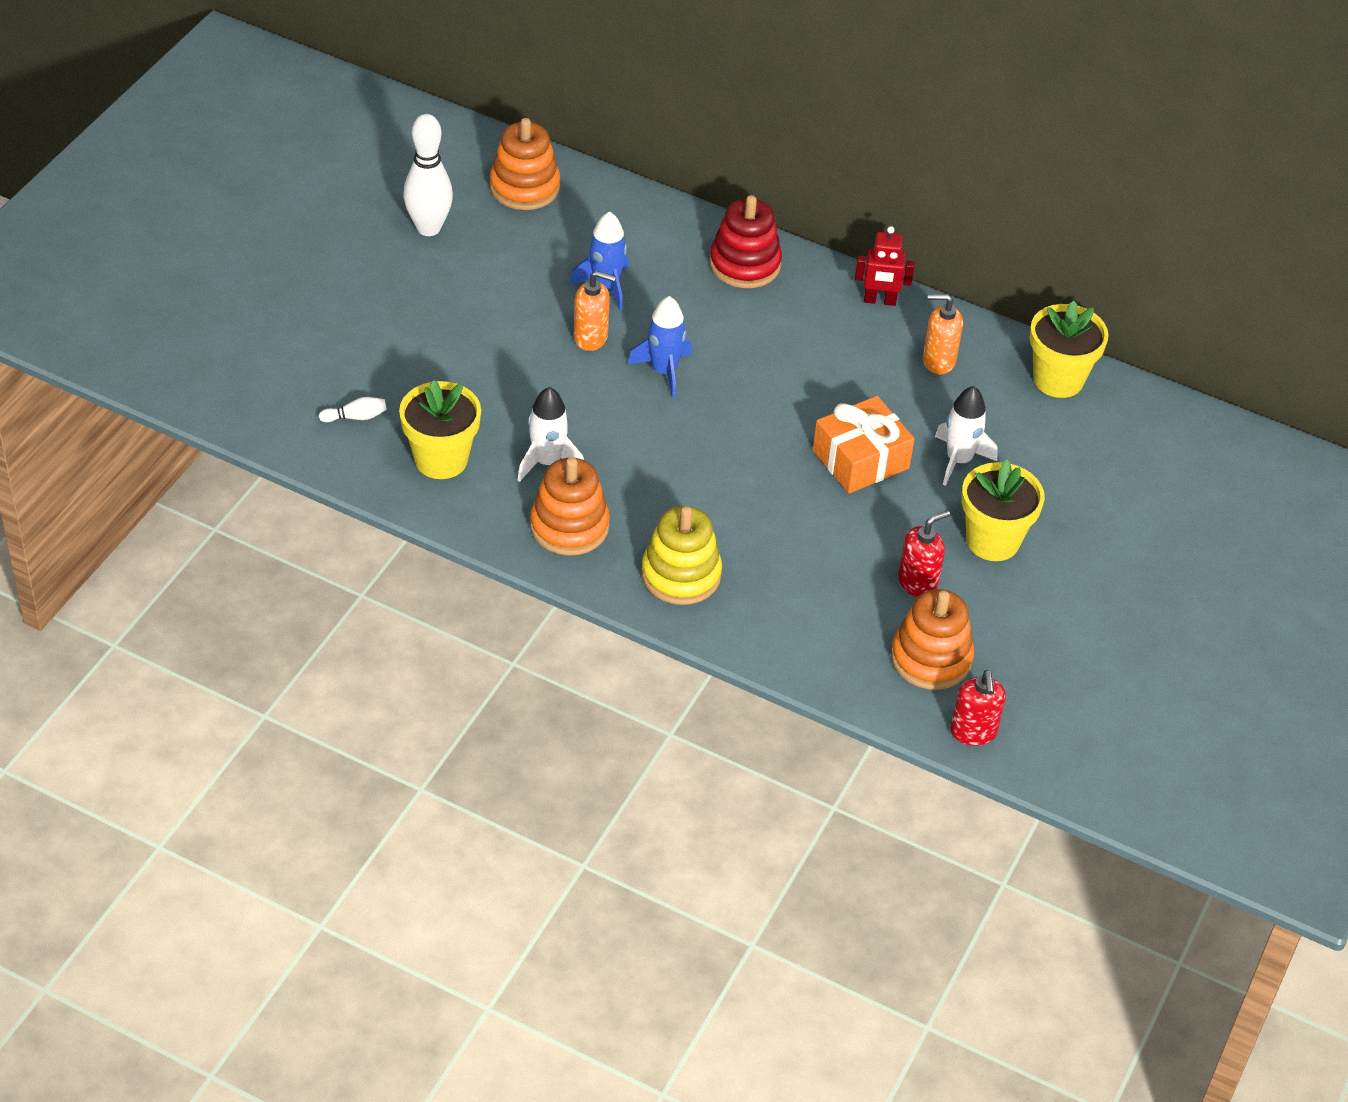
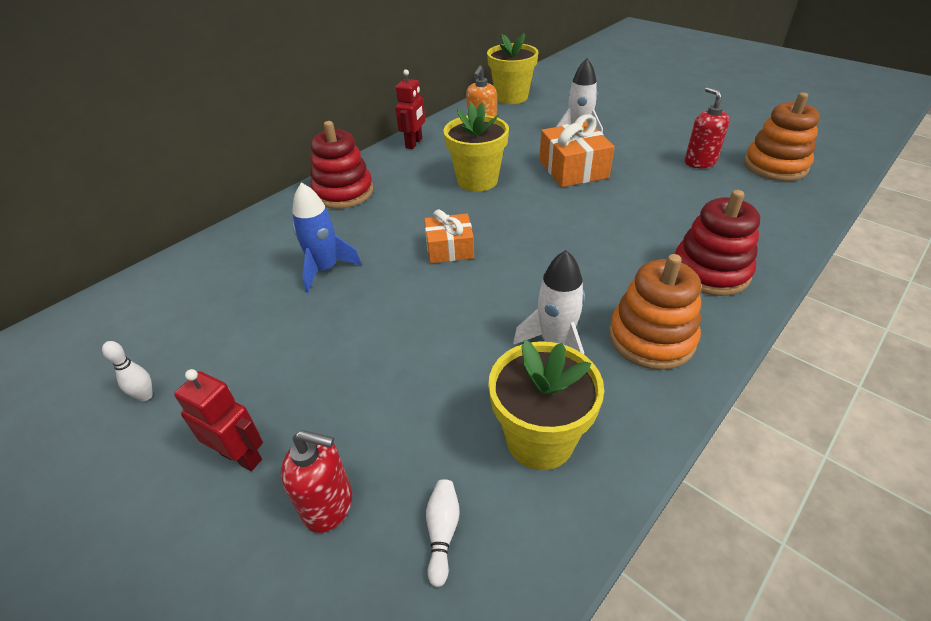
camera: 70 degrees left, 5 degrees down
white bowling pin [403,114,453,236] -> white bowling pin [102,341,153,401], size x0.44
orange stacking toy [490,118,560,210] -> none
orange soap dispenser [574,271,616,351] -> none
blue rocket [628,296,692,398] -> orange gift [424,209,474,263]
yellow stacking toy [641,506,722,605] -> red stacking toy [675,190,760,296]
red soap dispenser [950,670,1006,746] -> red soap dispenser moved to [281,430,352,533]
yellow flower pot [961,459,1045,561] -> yellow flower pot moved to [443,103,509,192]
none -> red robot [174,369,263,471]

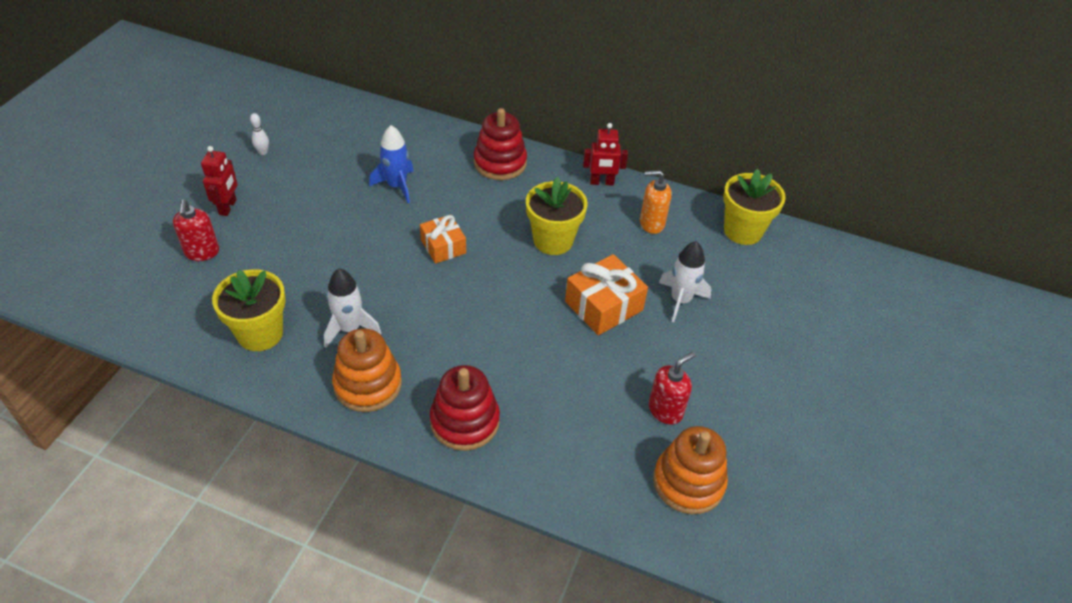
camera: 65 degrees right, 5 degrees up
white bowling pin [426,479,460,587] -> none

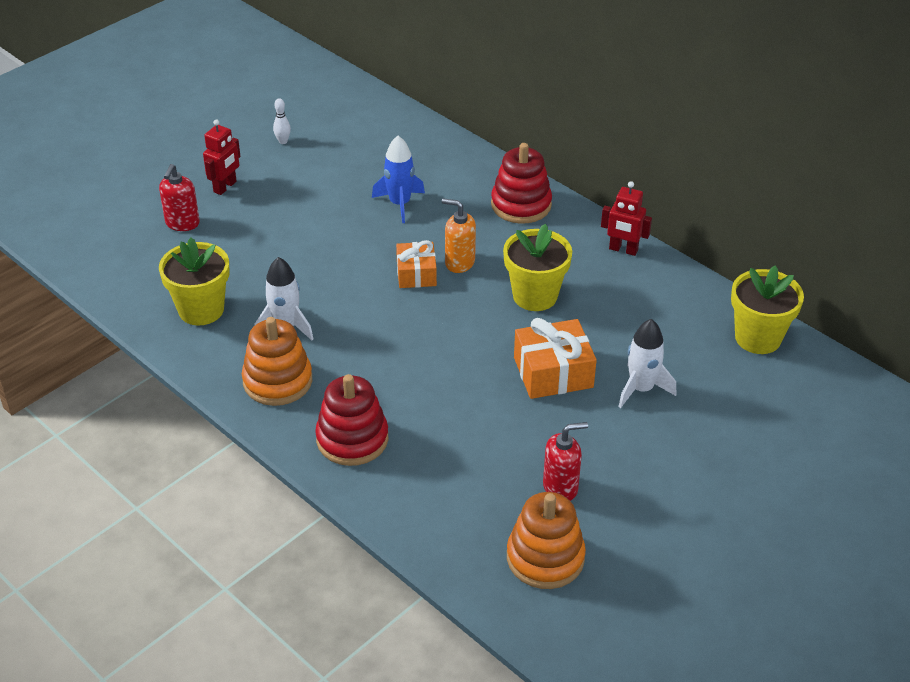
camera: 25 degrees right, 5 degrees down
orange soap dispenser [640,170,672,234] -> orange soap dispenser moved to [442,198,476,273]

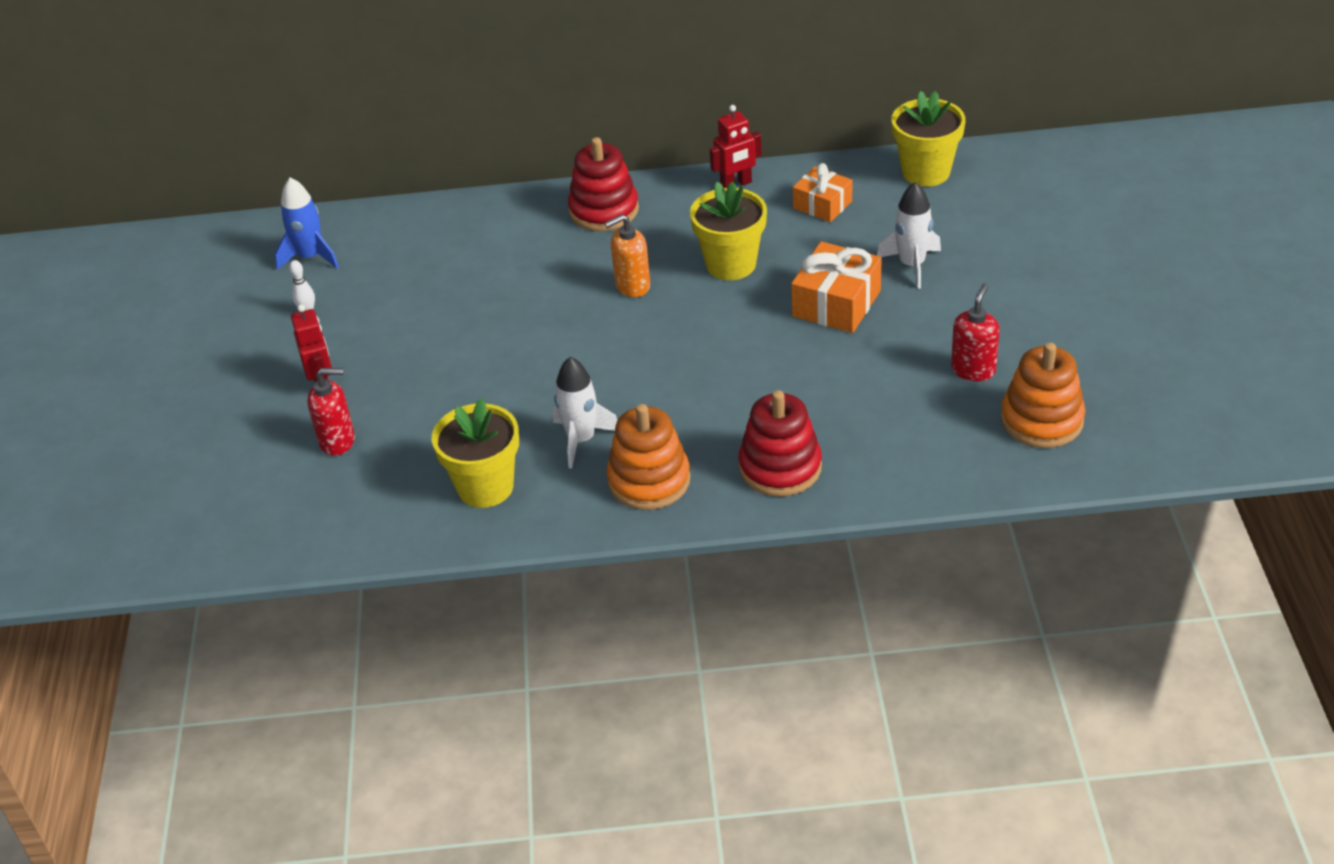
camera: 45 degrees left, 0 degrees up
red soap dispenser [159,164,200,231] -> red soap dispenser turned 60 degrees counterclockwise [307,368,355,456]
blue rocket [372,136,425,223] -> blue rocket moved to [275,177,339,270]
orange gift [396,240,437,288] -> orange gift moved to [793,163,852,222]

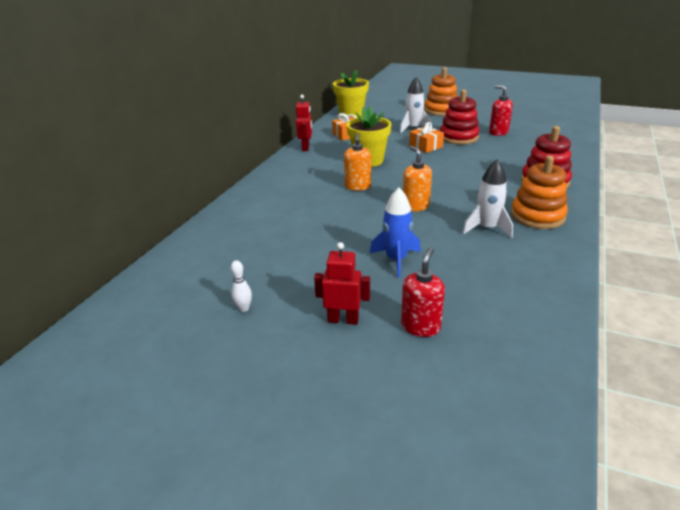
camera: 65 degrees left, 10 degrees down
blue rocket [275,177,339,270] -> blue rocket moved to [370,188,421,278]
yellow flower pot [432,398,519,508] -> none
red stacking toy [568,137,639,231] -> red stacking toy moved to [440,90,480,144]
orange gift [791,241,882,333] -> orange gift [409,122,444,153], size x0.66
orange stacking toy [1001,342,1085,448] -> orange stacking toy moved to [424,67,458,116]
none -> orange soap dispenser [403,146,432,212]

